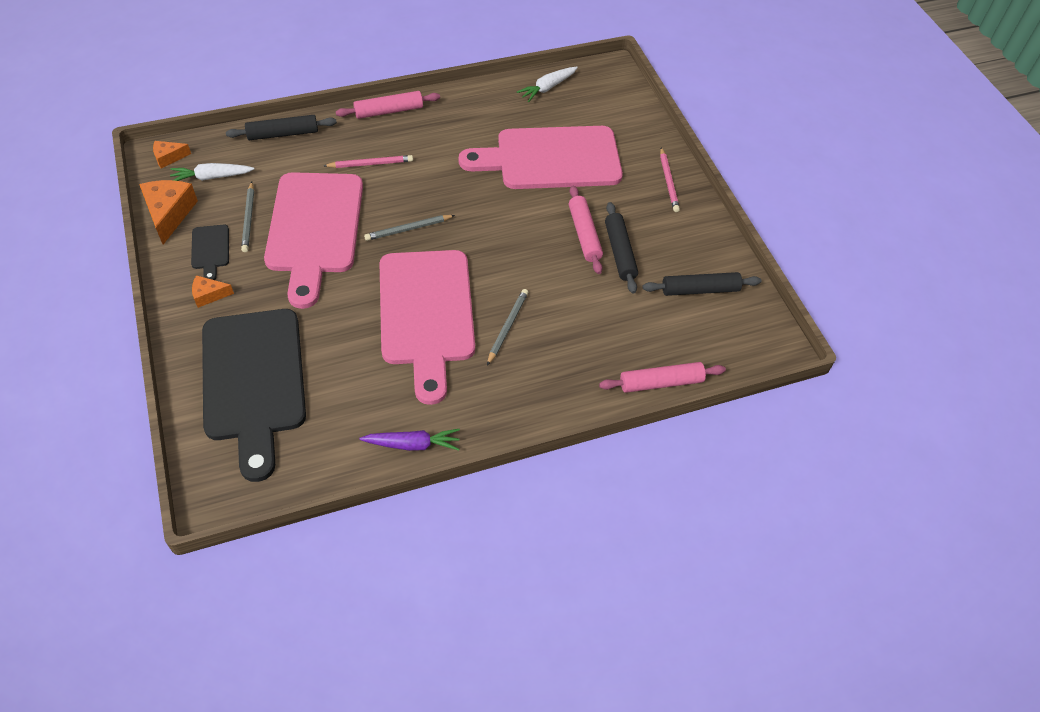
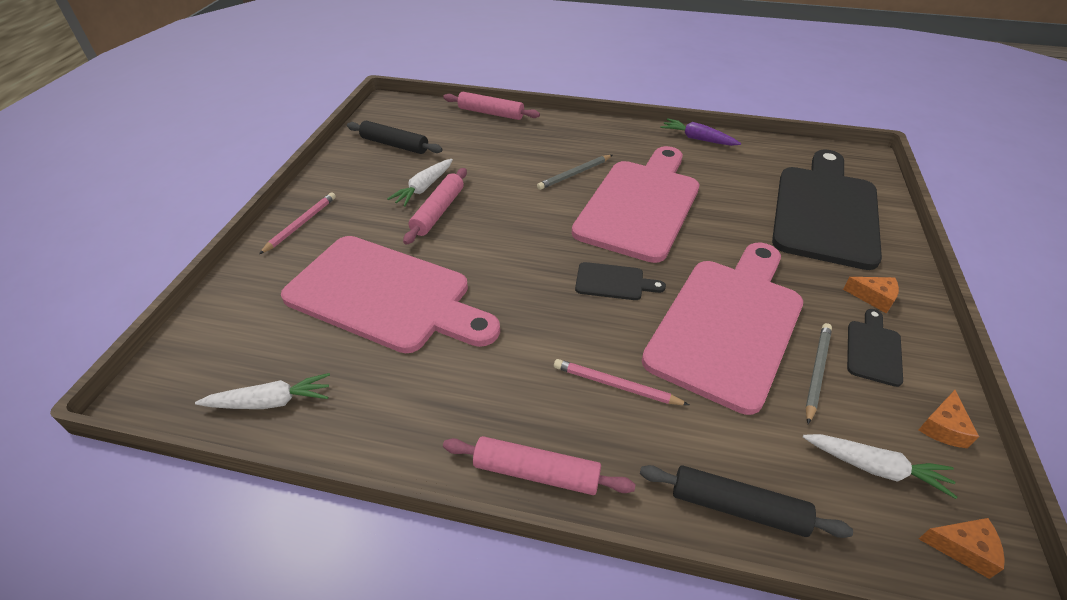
camera: 145 degrees left, 10 degrees down
orange cheese [139,180,198,245] -> orange cheese [919,390,979,448], size x0.55
grey pencil [364,215,455,241] -> black cutting board [575,262,666,300]
black rolling pin [605,202,638,294] -> white carrot [387,159,453,207]

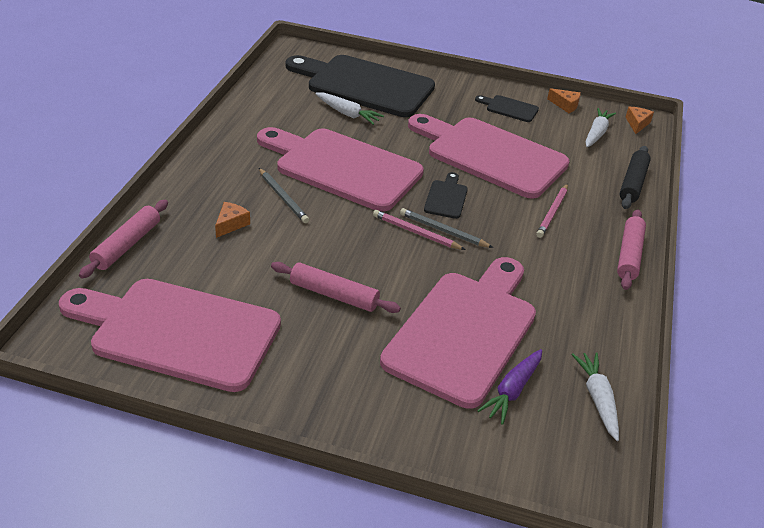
camera: 90 degrees left, 5 degrees down
pink pencil [259,192,336,254] -> pink pencil moved to [373,210,466,250]
black rolling pin [347,121,443,154] -> pink cutting board [59,279,281,392]
white carrot [387,159,453,207] -> white carrot moved to [315,93,384,125]
purple carrot [661,118,741,146] -> purple carrot moved to [477,349,542,425]
grey pencil [805,323,832,424] -> grey pencil moved to [400,208,493,248]
orange cheese [843,277,899,313] -> orange cheese moved to [215,202,250,238]

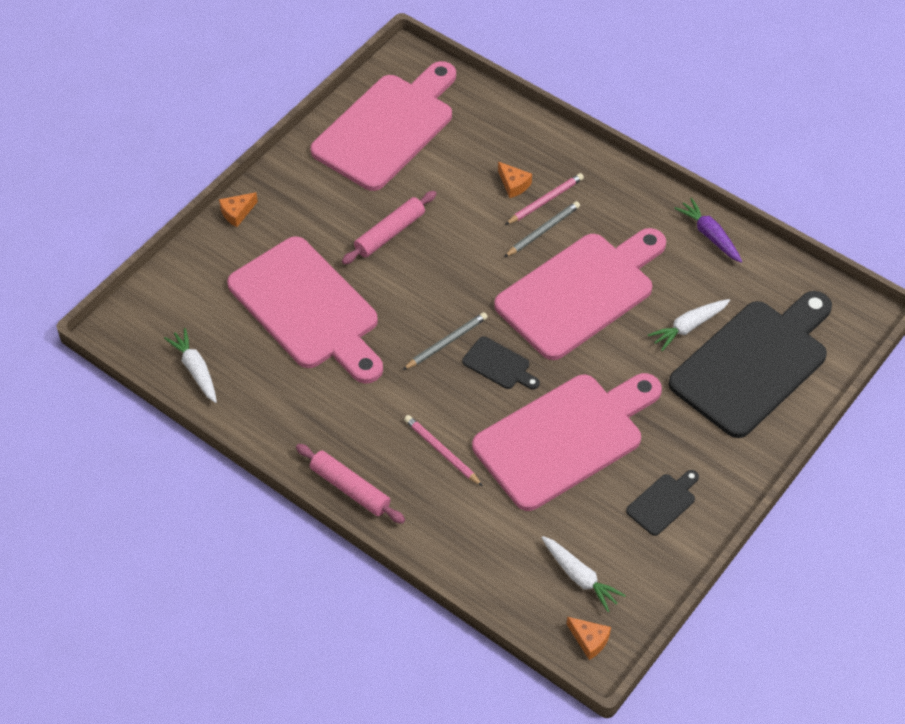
camera: 115 degrees right, 15 degrees up
pink rolling pin [79,200,168,278] -> none
grey pencil [259,168,309,223] -> grey pencil turned 150 degrees clockwise [504,201,580,257]
pink pencil [373,210,466,250] -> pink pencil moved to [505,173,584,225]
purple carrot [477,349,542,425] -> purple carrot moved to [674,198,742,263]
orange cheese [547,88,581,113] -> orange cheese moved to [219,192,258,227]
white carrot [572,352,619,441] -> white carrot turned 135 degrees counterclockwise [164,328,217,403]
black rolling pin [620,146,651,209] -> none

